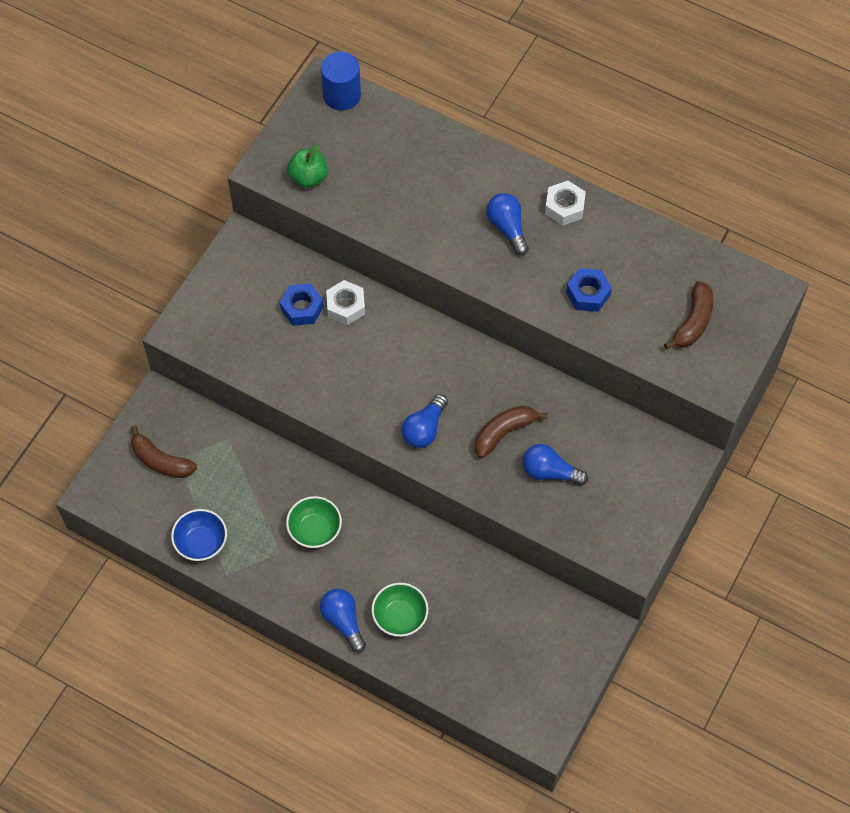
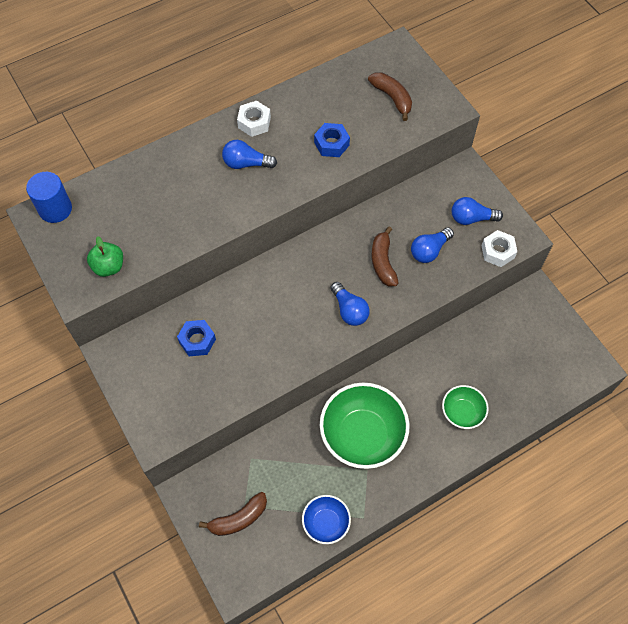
camera: 60 degrees left, 0 degrees up
green bowl [286,496,342,548] -> green bowl [320,382,410,469], size x1.89
blue light bulb [320,589,366,653] -> blue light bulb moved to [452,197,503,225]
white nut [326,280,365,325] -> white nut moved to [481,230,517,267]

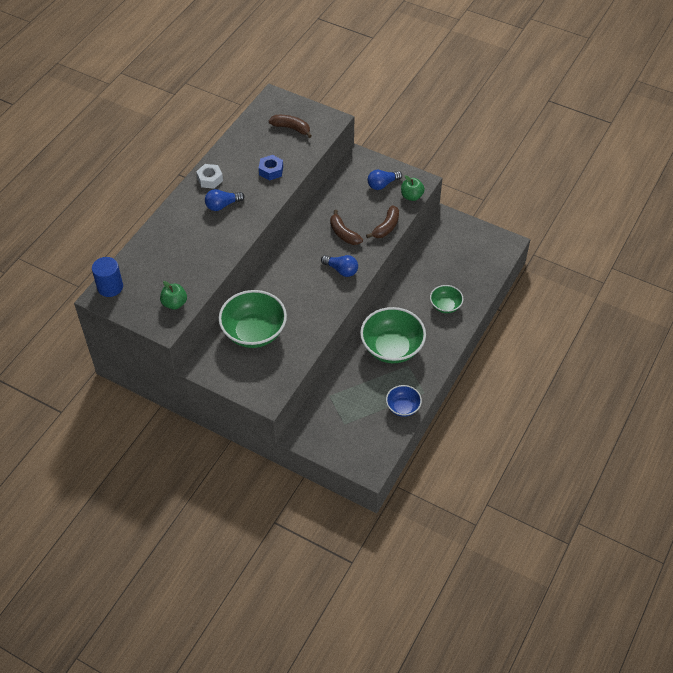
camera: 30 degrees left, 10 degrees down
blue nut [177,320,216,356] -> green bowl [219,290,287,348]
brown banana [199,492,267,536] -> brown banana moved to [366,205,399,238]
blue light bulb [411,227,454,263] -> none
white nut [481,230,517,267] -> green apple [401,175,425,201]

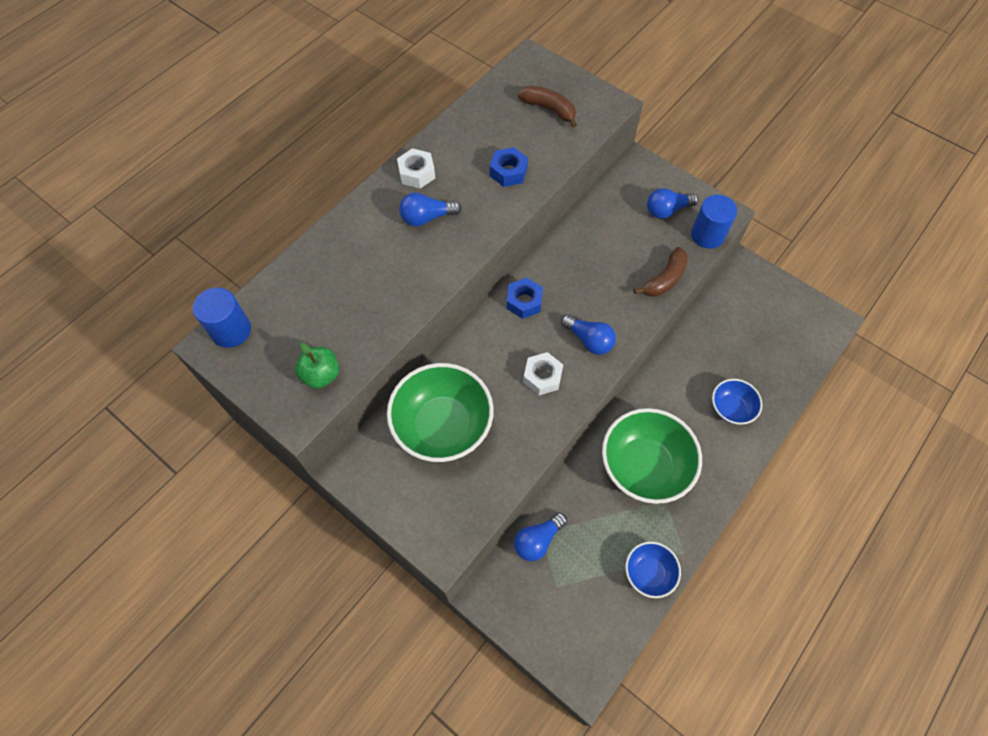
camera: 10 degrees right, 10 degrees up
brown banana [330,210,363,245] -> none
green apple [401,175,425,201] -> blue cylinder [691,195,737,249]
green bowl [430,285,463,313] -> blue bowl [712,379,762,425]
none -> blue nut [507,278,543,319]
none -> blue light bulb [514,512,567,561]
none -> white nut [523,352,563,395]

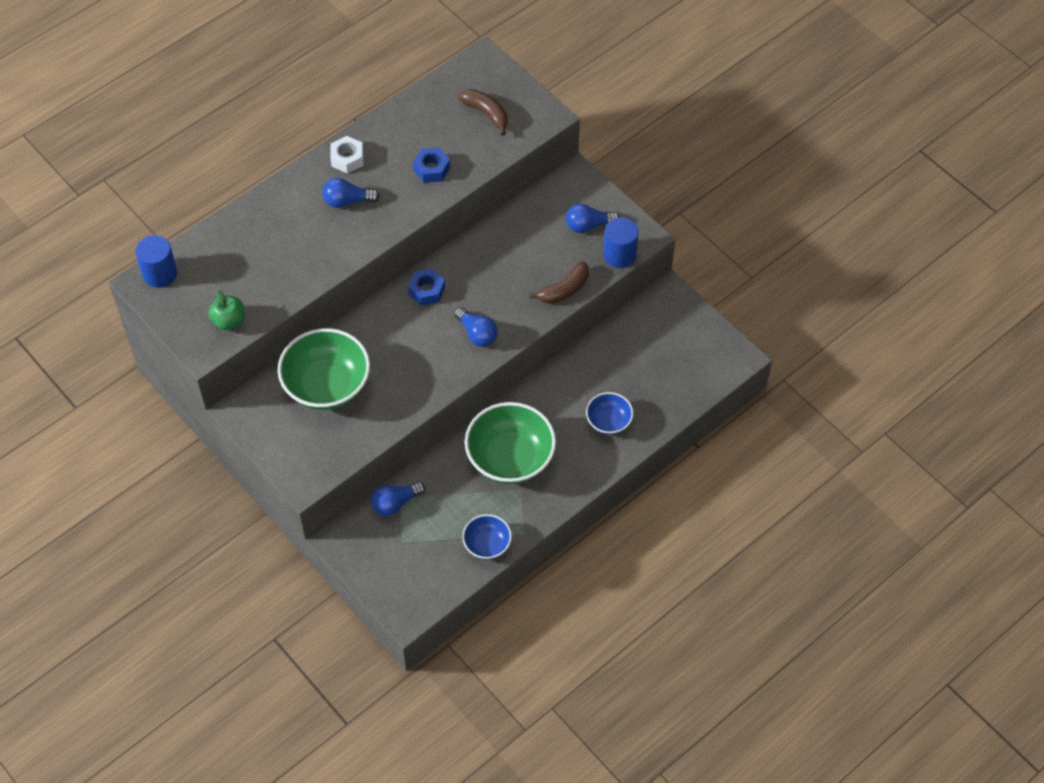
camera: 10 degrees right, 5 degrees down
white nut [523,352,563,395] -> none

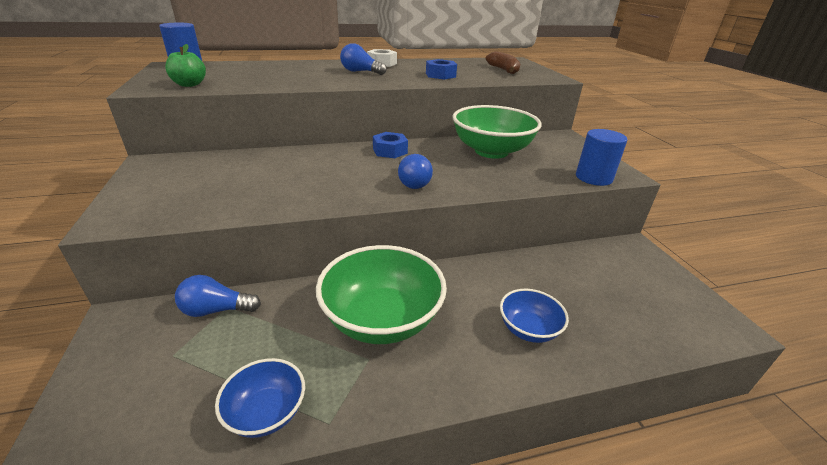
camera: 25 degrees right, 25 degrees down
green bowl [278,328,370,410] -> green bowl moved to [453,105,542,159]
brown banana [530,261,589,304] -> none
blue light bulb [566,204,620,233] -> none

